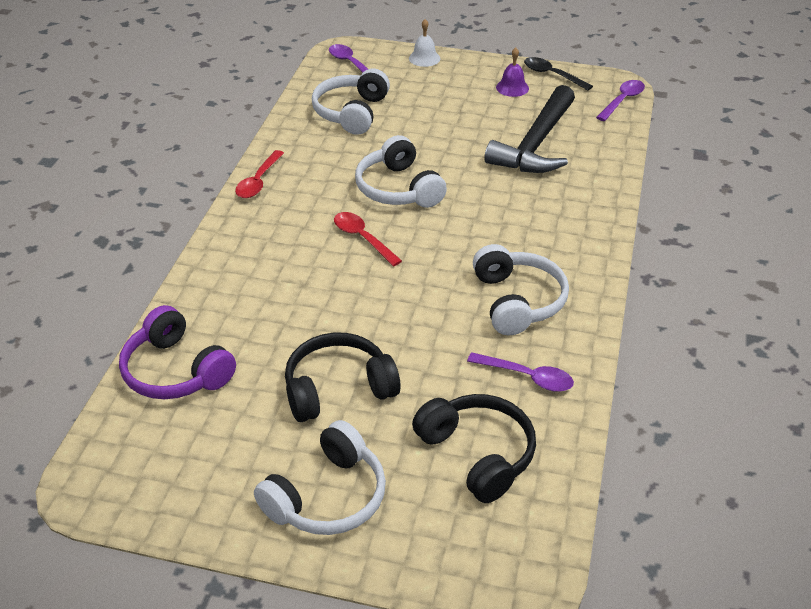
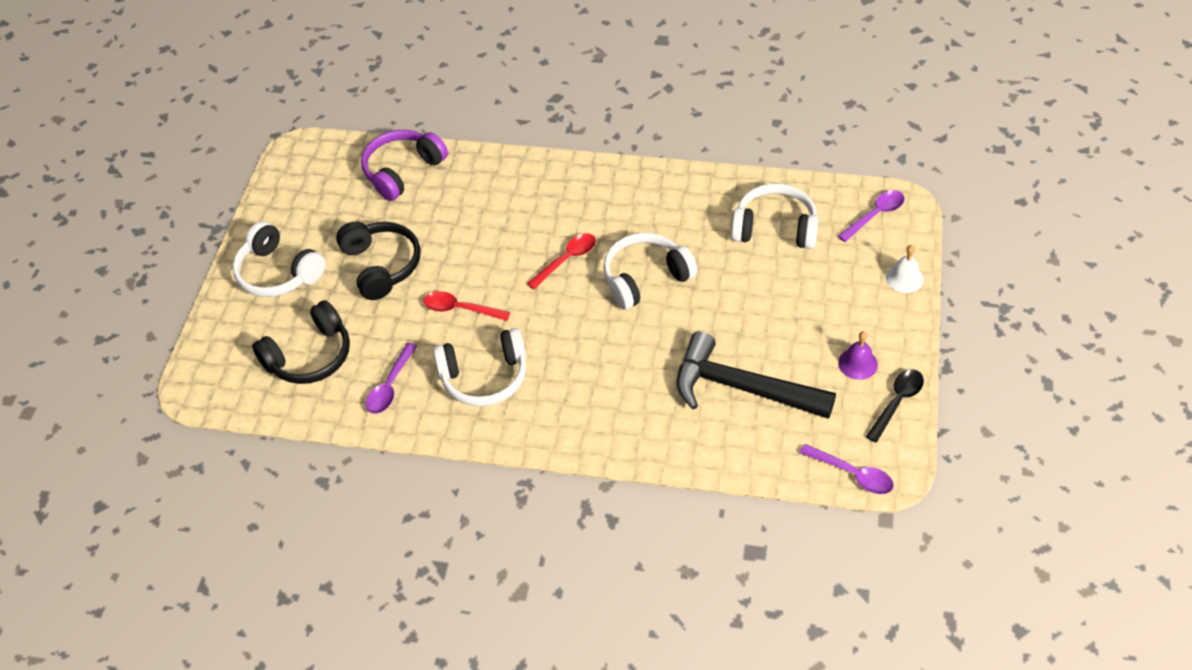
camera: 90 degrees right, 10 degrees up
red spoon [235,150,284,198] -> red spoon moved to [423,291,510,321]

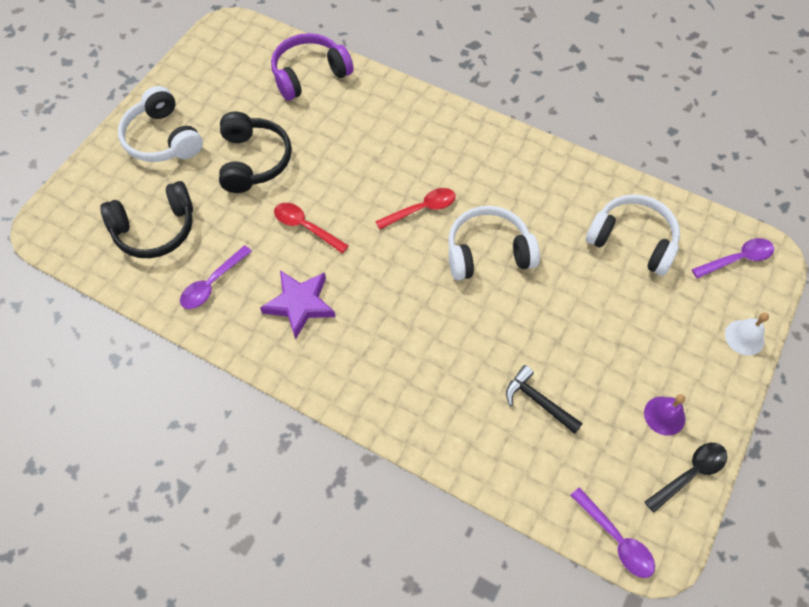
camera: 15 degrees right, 10 degrees up
white headphones [433,328,526,406] -> purple star [260,270,335,340]
black hammer [676,331,836,419] -> black hammer [506,365,583,434], size x0.50

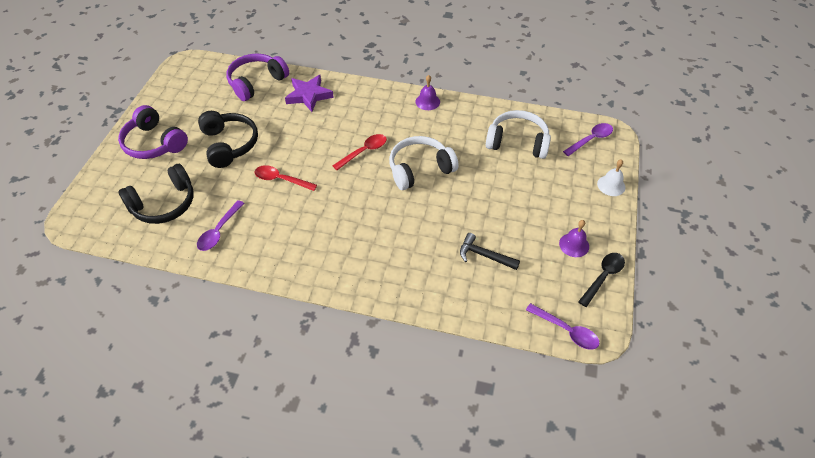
camera: 15 degrees left, 10 degrees down
white headphones [118,86,203,162] -> purple headphones [118,105,188,159]
purple star [260,270,335,340] -> purple star moved to [285,75,334,112]
none -> purple bell [415,75,440,110]

